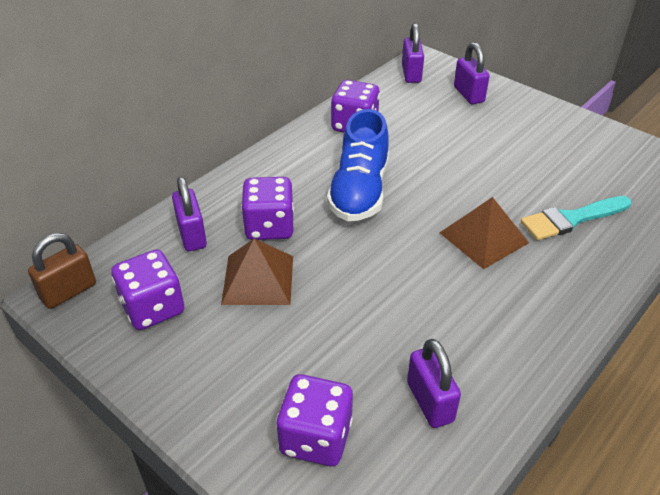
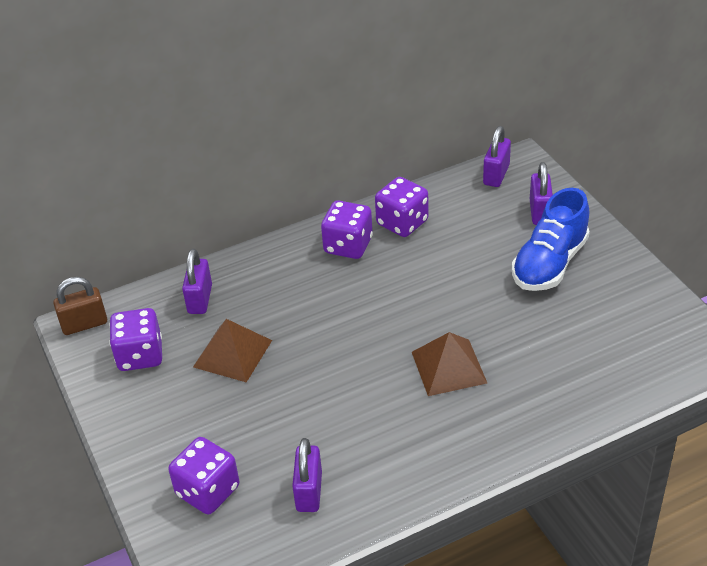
camera: 25 degrees right, 0 degrees up
purple dice [241,177,294,240] -> purple dice moved to [321,200,373,259]
blue shoe [327,109,389,221] -> blue shoe moved to [512,188,590,291]
turquoise brush [521,196,631,240] -> none

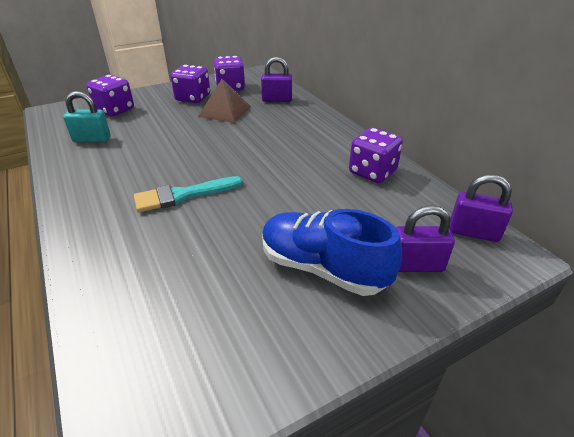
camera: 85 degrees right, 5 degrees down
brown padlock [53,277,107,335] -> none
purple padlock [292,438,322,512] -> turquoise padlock [63,91,111,142]
purple dice [321,200,373,259] -> purple dice moved to [171,65,210,103]
brown pyramid [412,332,487,396] -> turquoise brush [134,176,243,212]

